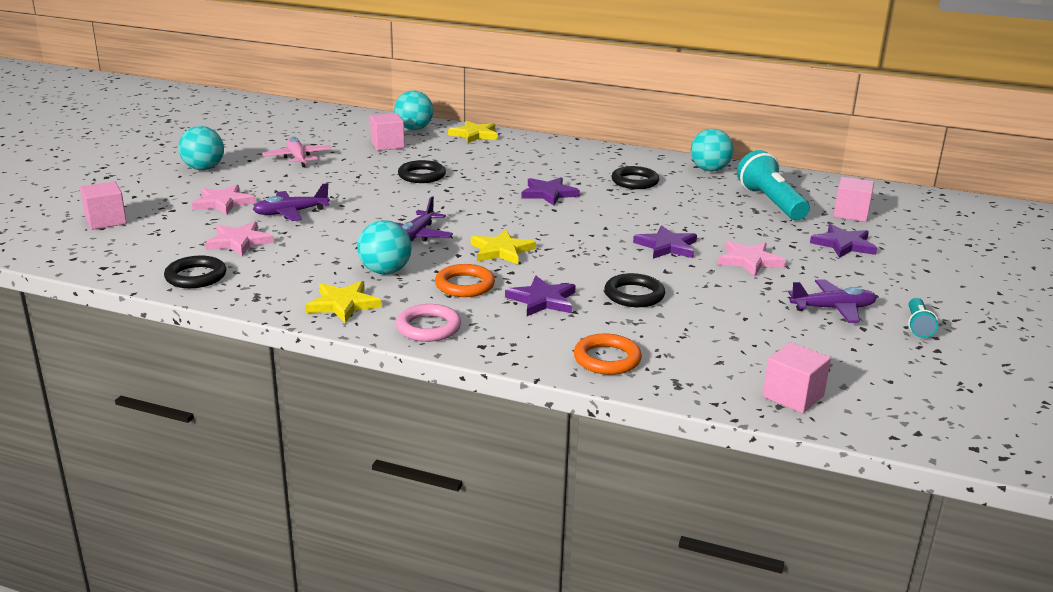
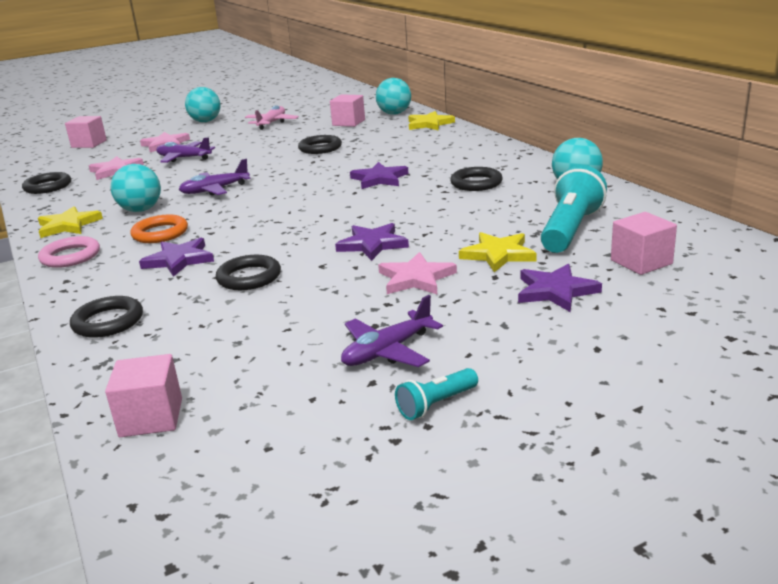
camera: 45 degrees right, 0 degrees up
yellow star [471,230,536,264] -> yellow star moved to [459,232,537,272]
orange ring [574,334,642,375] -> black ring [70,296,143,338]
purple plane [788,279,877,323] -> purple plane turned 105 degrees clockwise [341,295,443,367]

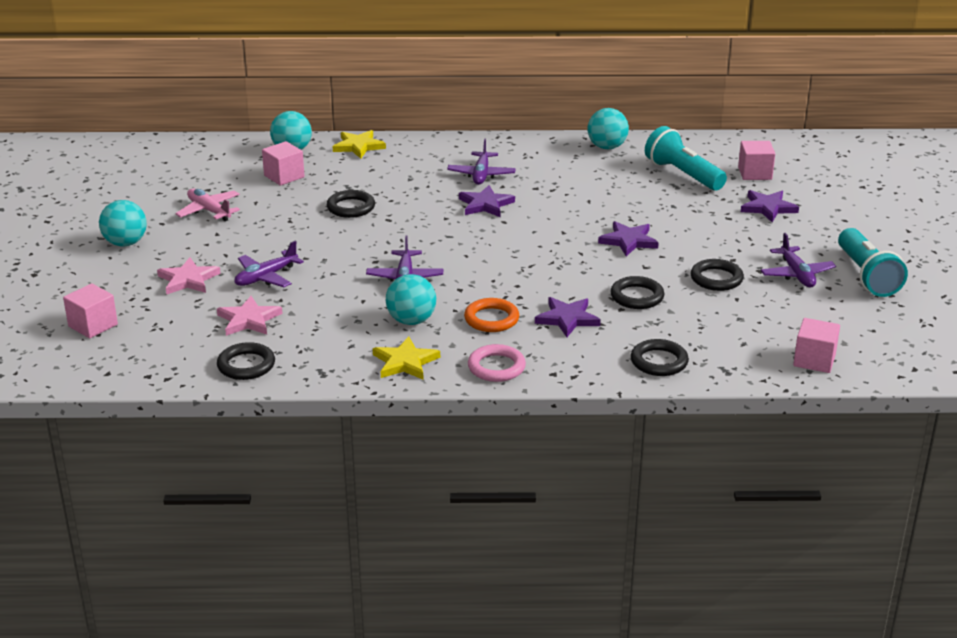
camera: 65 degrees left, 5 degrees up
pink star [378,252,457,294] -> none
turquoise flashlight [395,368,478,420] -> turquoise flashlight [838,228,908,297], size x1.97
black ring [450,167,503,191] -> black ring moved to [691,259,744,291]
yellow star [459,232,537,272] -> none
none -> purple plane [447,139,516,185]

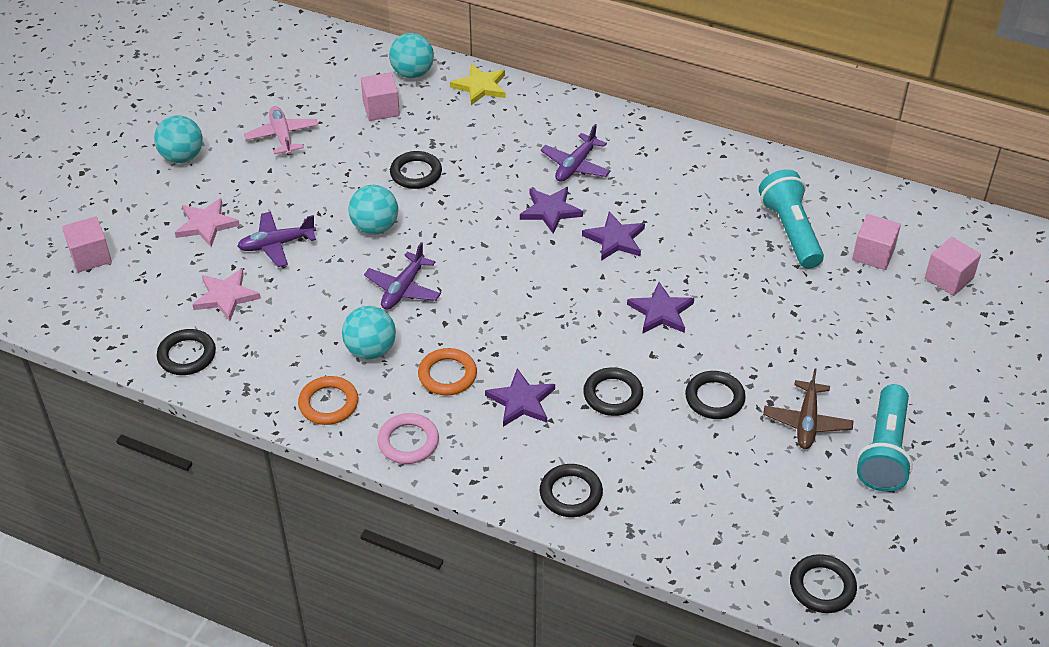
camera: 25 degrees right, 15 degrees up
yellow star [373,336,440,379] -> orange ring [298,376,358,425]
turquoise ball [588,108,629,149] -> turquoise ball moved to [349,185,398,235]
purple star [741,190,799,222] -> purple star moved to [582,212,645,261]
purple plane [761,233,836,287] -> brown plane [763,368,854,449]
pink cube [793,318,840,373] -> pink cube moved to [925,237,981,296]
none -> black ring [790,554,857,613]

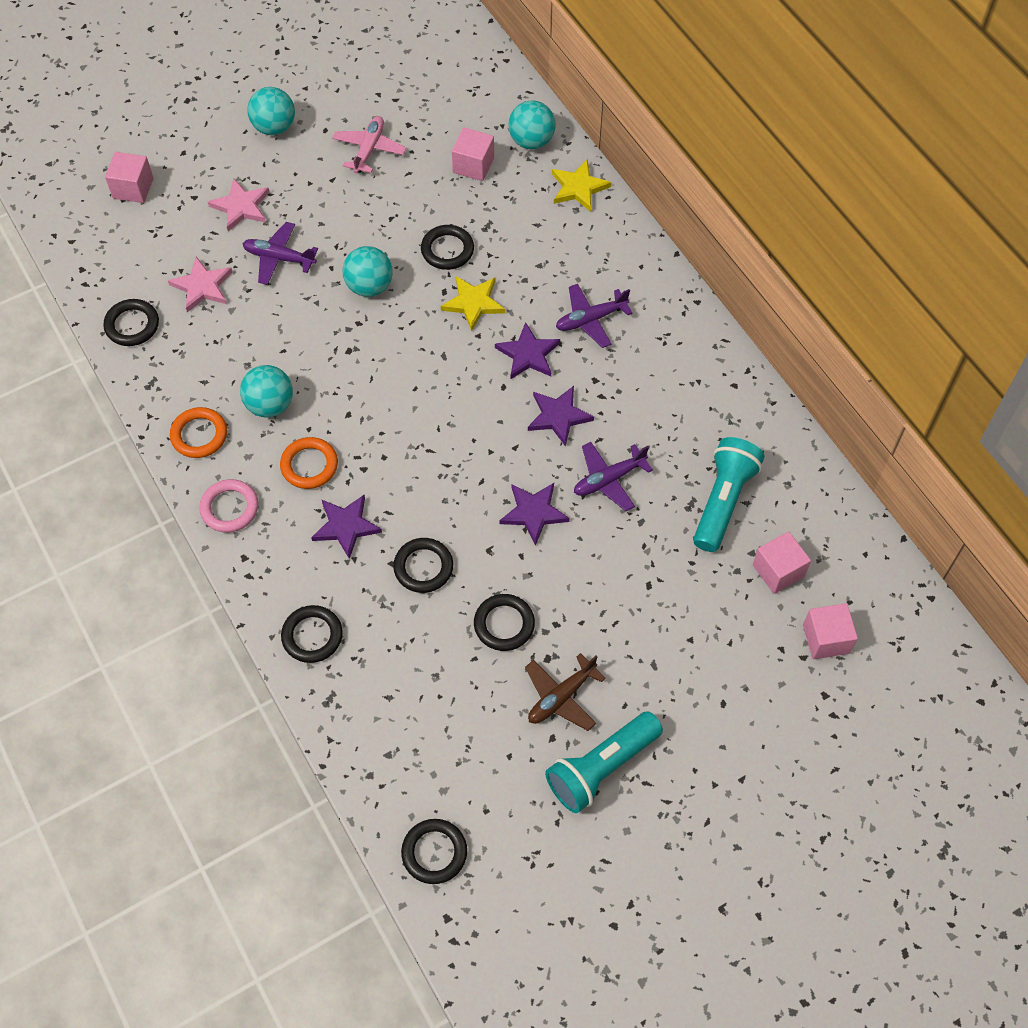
camera: 35 degrees right, 15 degrees up
purple plane [364,242,441,310] -> purple plane moved to [574,442,653,511]
none -> yellow star [441,276,505,331]

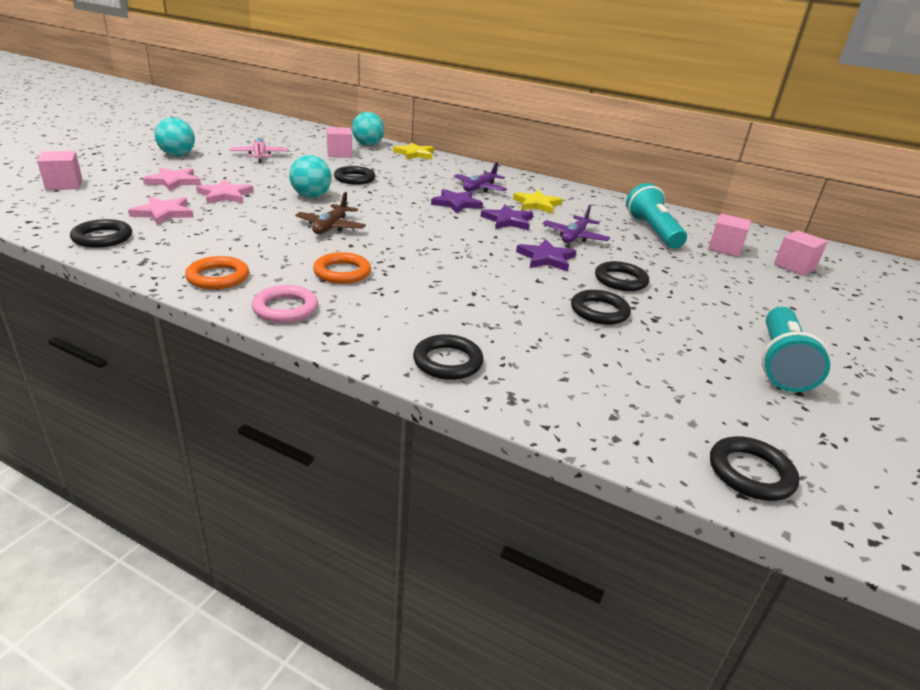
camera: 35 degrees left, 30 degrees down
turquoise ball [240,365,293,418] -> none
purple plane [243,222,318,285] -> pink star [196,179,254,204]
purple star [311,495,382,559] -> none
black ring [393,538,453,593] -> black ring moved to [595,261,649,291]
yellow star [441,276,505,331] -> yellow star moved to [513,190,563,214]
brown plane [525,653,606,731] -> brown plane moved to [295,192,366,234]

